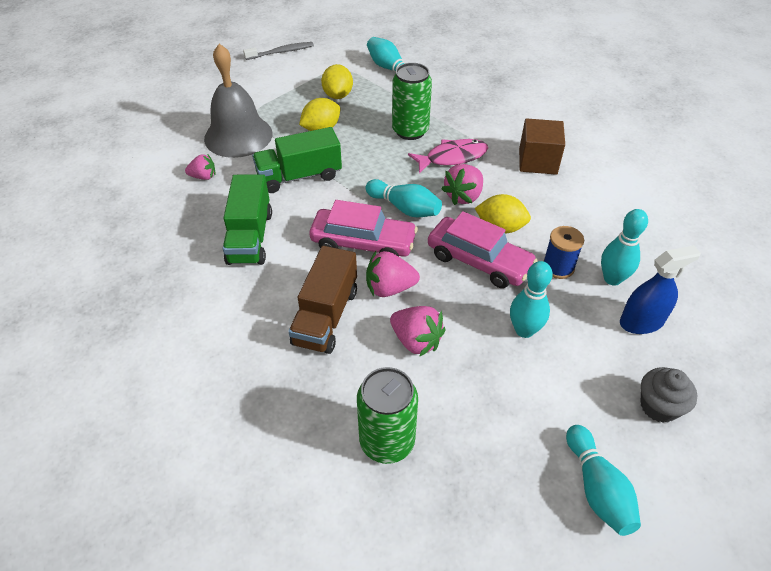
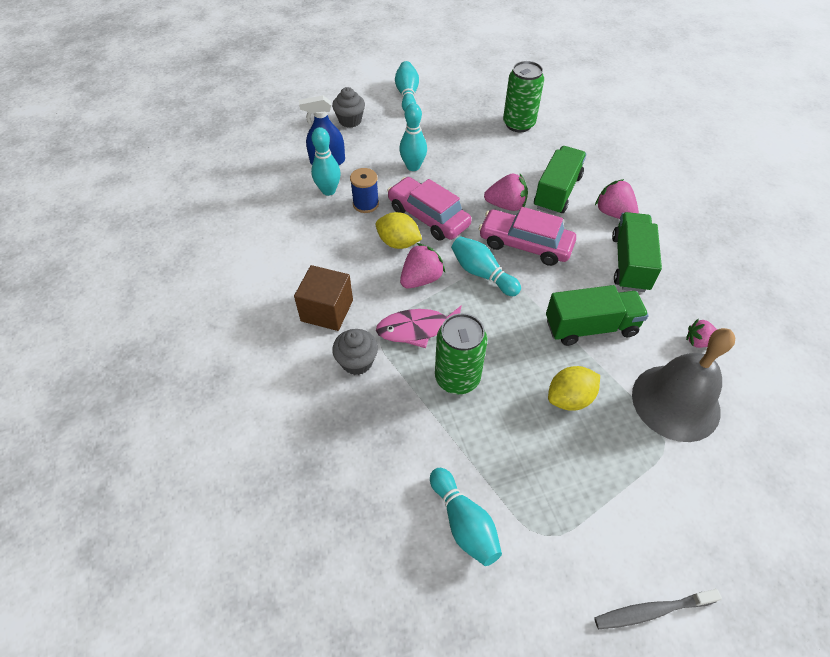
camera: 170 degrees left, 5 degrees up
brown truck [288,246,357,354] -> green truck [534,146,586,215]
yellow lemon [321,64,353,99] -> none
pink strawberry [390,306,445,357] -> pink strawberry moved to [595,179,639,219]
none -> grey cupcake [332,329,378,375]

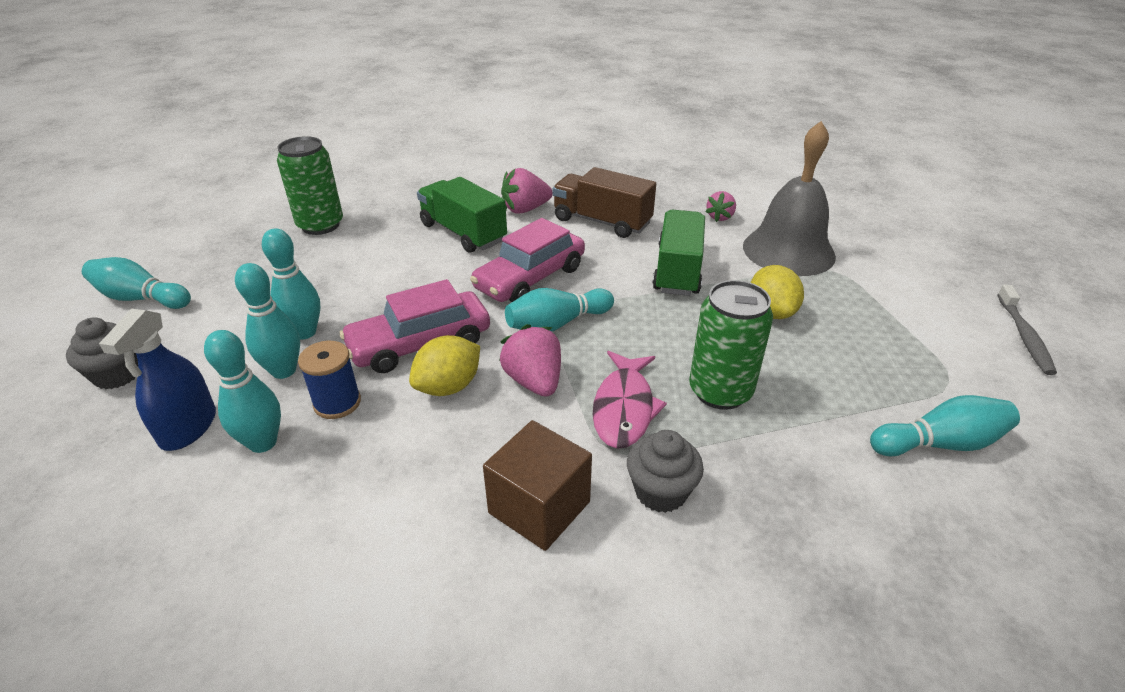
camera: 70 degrees left, 15 degrees down
pink strawberry [484,174,528,211] -> none
green truck [612,212,662,292] -> brown truck [552,167,656,238]
none -> turquoise bowling pin [235,263,300,379]

